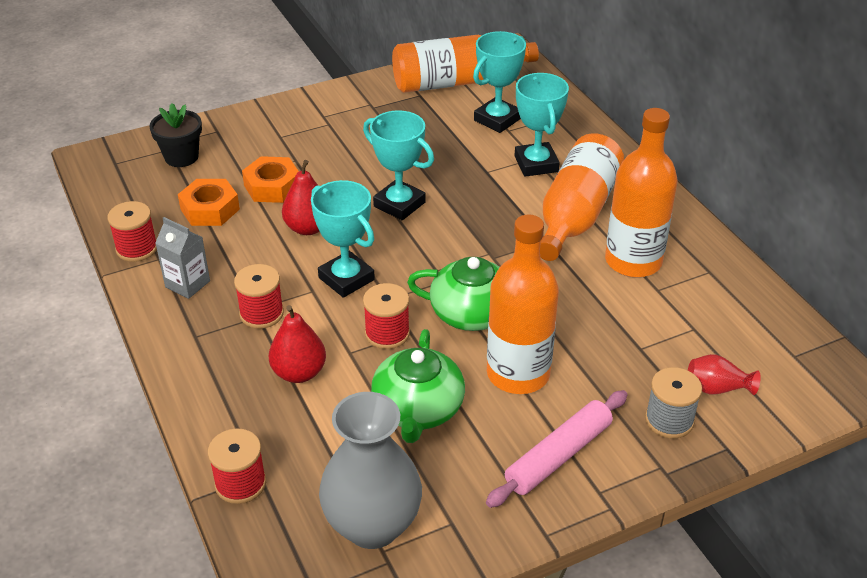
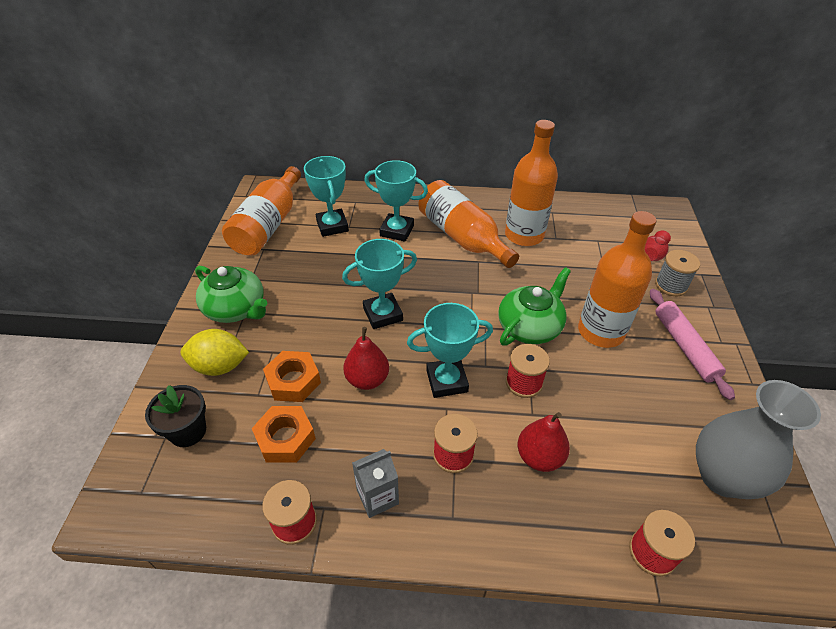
camera: 60 degrees left, 5 degrees up
green teapot [371,329,465,443] -> green teapot moved to [195,266,267,323]
none -> yellow lemon [180,329,249,376]

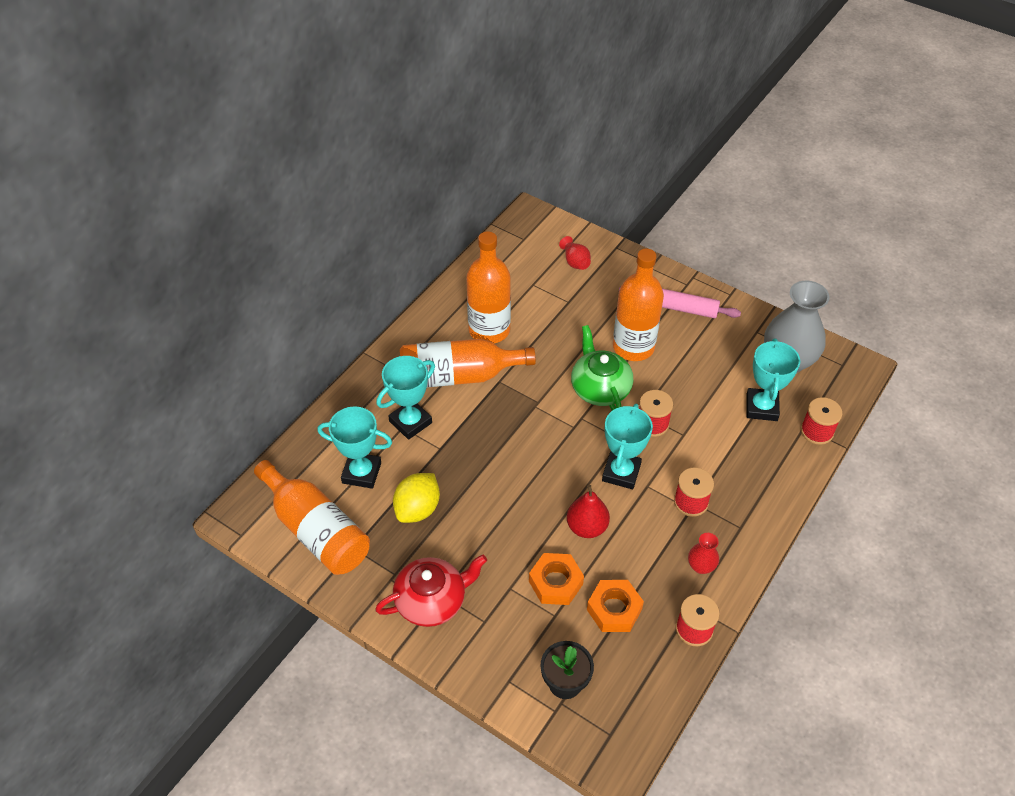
camera: 60 degrees left, 5 degrees up
yellow lemon [180,329,249,376] -> yellow lemon moved to [393,473,440,523]
green teapot [195,266,267,323] -> red teapot [375,554,487,627]
turquoise trophy [342,239,417,329] -> turquoise trophy moved to [746,339,800,421]
grey carton [352,449,399,518] -> red vase [688,533,719,574]
red pear [518,412,570,472] -> none
grey spool [655,250,700,296] -> none

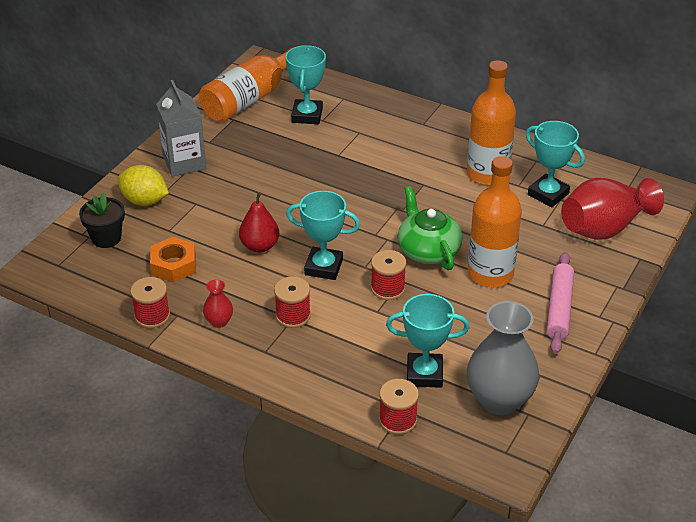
camera: 85 degrees right, 10 degrees down
red teapot [375,554,487,627] -> grey carton [156,80,206,177]
turquoise trophy [376,356,435,440] -> turquoise trophy moved to [526,121,585,207]
yellow lemon [393,473,440,523] -> yellow lemon moved to [117,165,169,206]
orange bottle [400,339,536,387] -> none
orange nut [529,553,584,605] -> none
red vase [559,236,591,270] -> red vase [561,178,664,240], size x2.22
green teapot [571,325,633,411] -> green teapot turned 90 degrees counterclockwise [398,186,463,270]

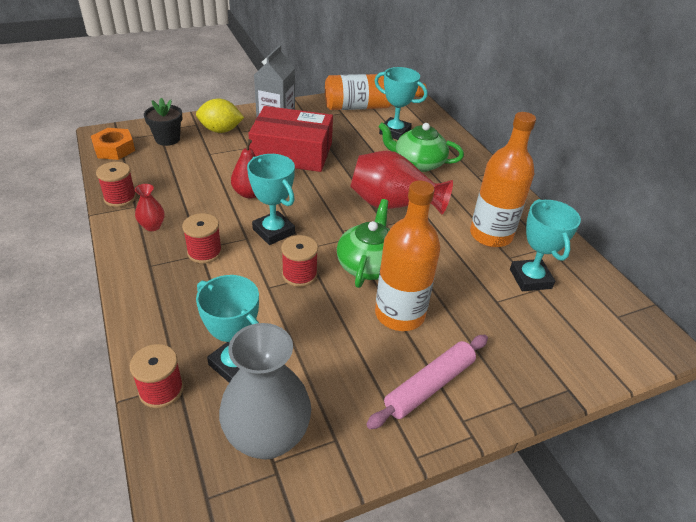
camera: 35 degrees right, 0 degrees up
yellow lemon [117,165,169,206] -> yellow lemon turned 60 degrees counterclockwise [196,99,244,133]
orange nut [150,237,196,282] -> orange nut moved to [91,128,135,160]
turquoise trophy [285,45,326,124] -> turquoise trophy turned 75 degrees clockwise [375,67,428,140]
red vase [561,178,664,240] -> red vase moved to [350,151,453,215]
none -> red box [248,106,333,172]
none -> green teapot [378,123,464,172]

